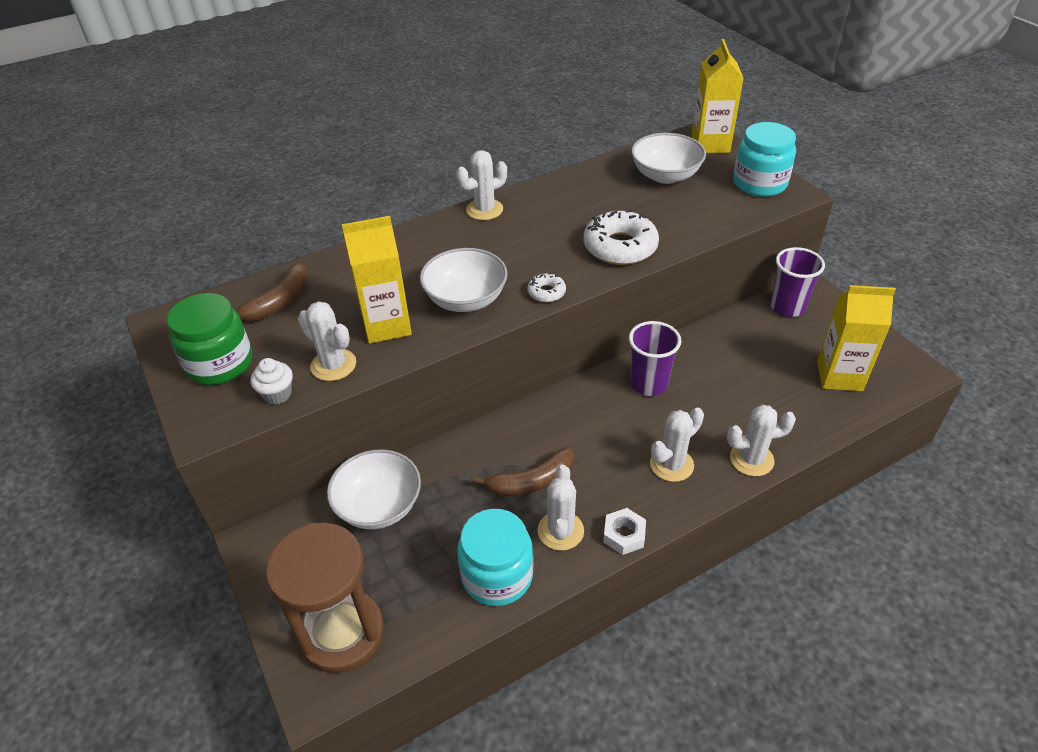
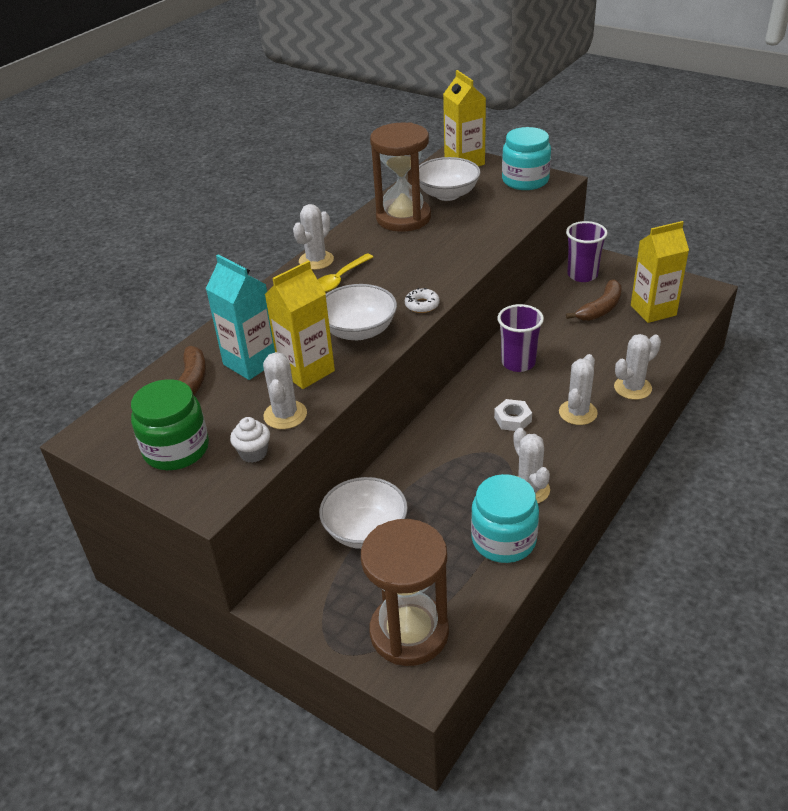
camera: 25 degrees left, 5 degrees down
white cactus [298,301,356,381] -> white cactus turned 75 degrees clockwise [263,352,307,429]
brown banana [472,446,574,496] -> brown banana moved to [566,280,622,321]
white donut [584,209,659,265] -> none
white nut [603,508,646,555] -> white nut moved to [494,399,532,431]
none -> turquoise carton [206,255,275,380]
none -> yellow spoon [318,254,373,292]
none -> brown hourglass [370,122,431,232]

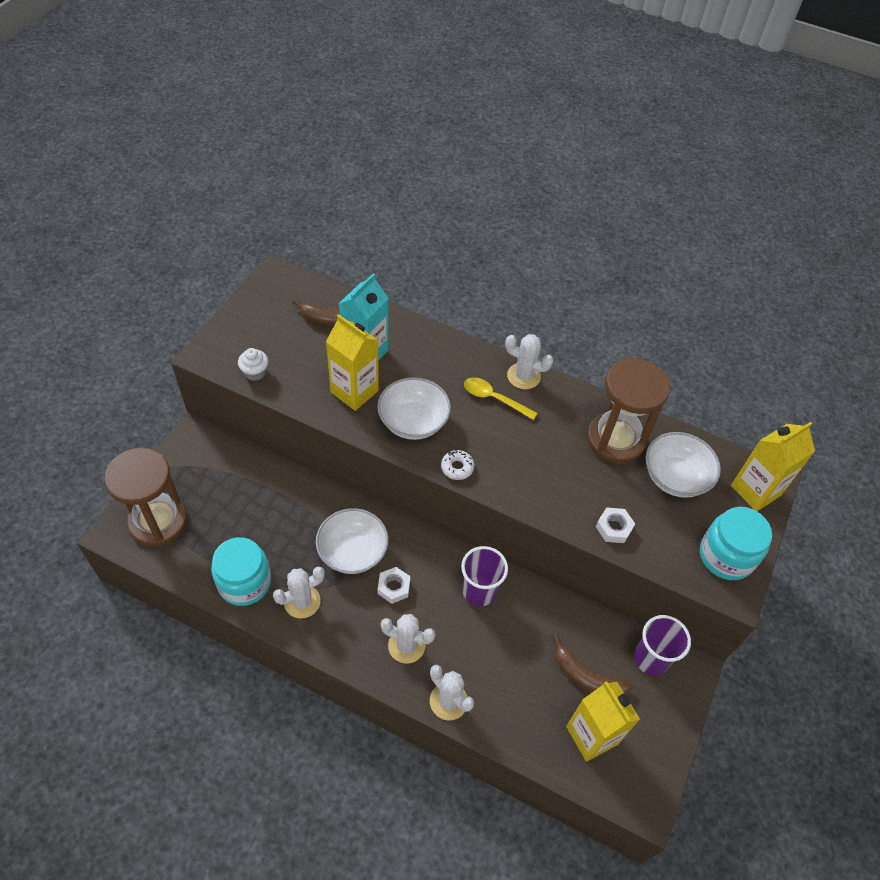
camera: 75 degrees right, 15 degrees up
green jar [131,379,209,470] -> none
white cactus [263,352,307,429] -> none
white bowl [319,477,408,549] -> white bowl moved to [316,508,388,574]
none -> white nut [596,508,635,543]

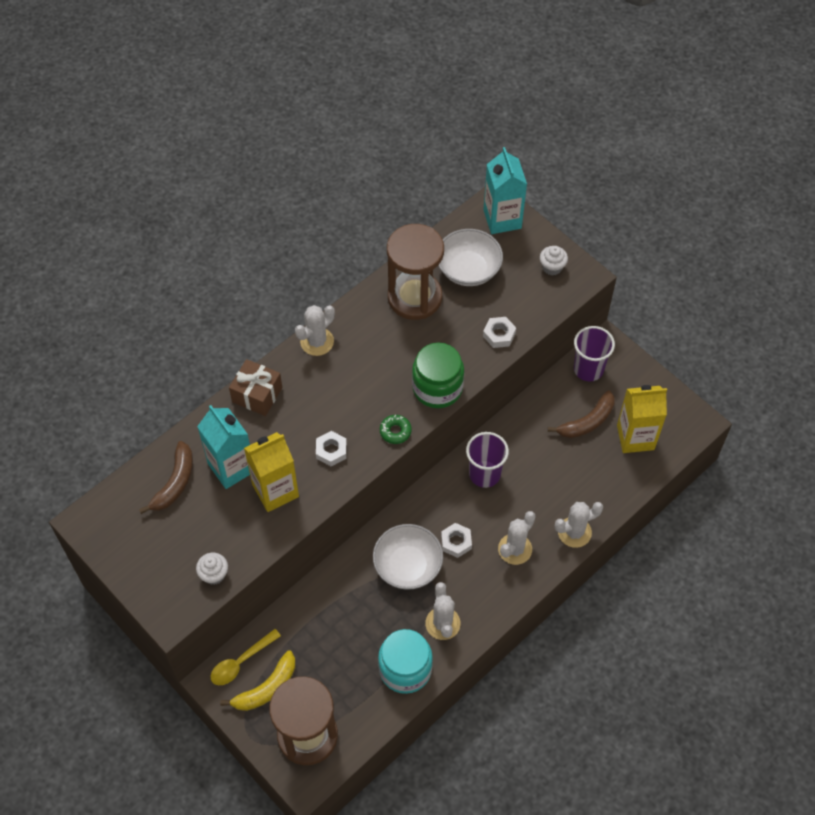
camera: 65 degrees left, 5 degrees up
white bowl [377,377,451,440] -> white nut [316,431,347,467]
white donut [441,449,474,480] -> green donut [380,415,412,444]
yellow spoon [464,377,538,420] -> yellow spoon moved to [211,629,281,685]
turquoise jar [700,507,772,580] -> white cupcake [540,246,568,275]
yellow carton [731,422,815,511] -> turquoise carton [483,147,527,234]
none -> yellow banana [220,650,295,711]
none -> brown gift [229,359,282,416]
none -> green jar [412,342,464,408]

